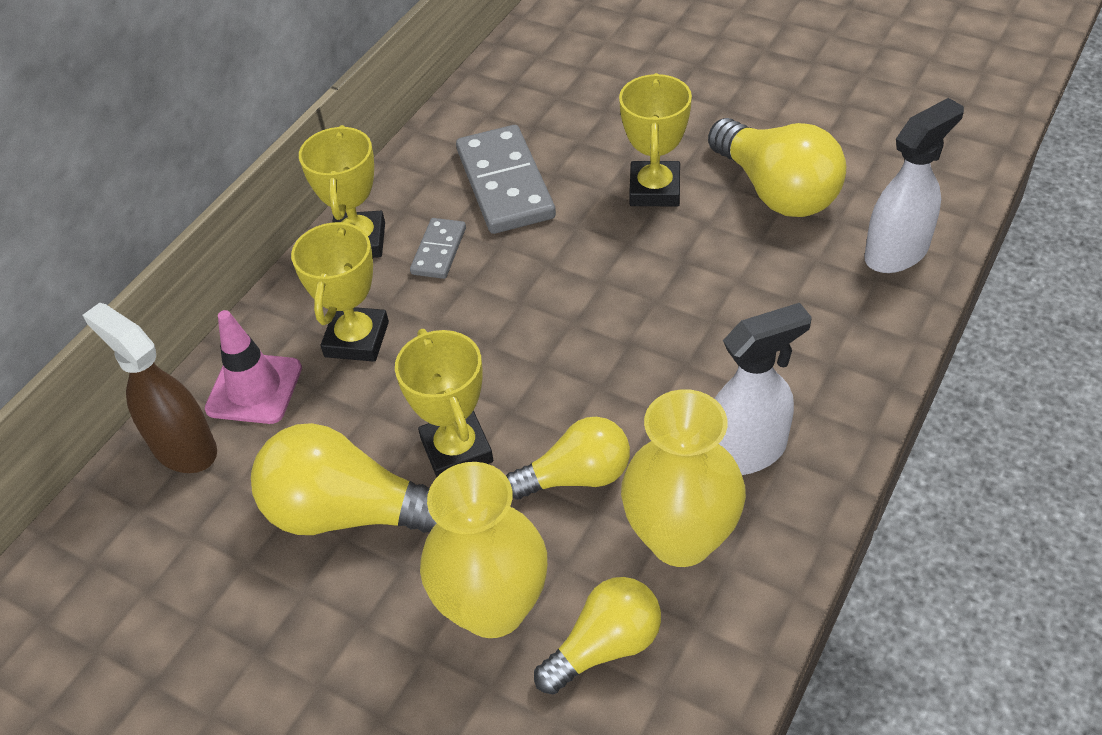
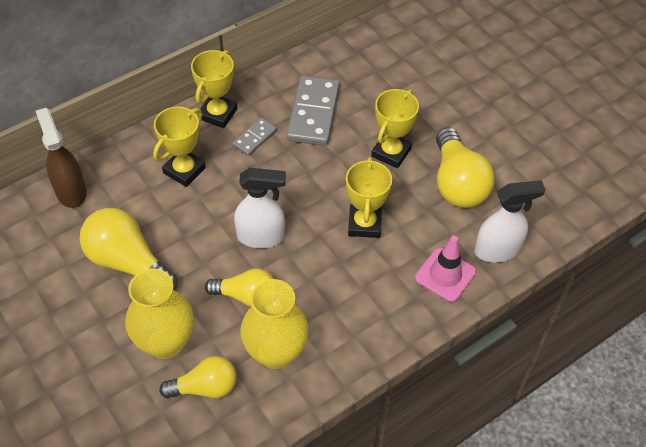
camera: 20 degrees right, 5 degrees up
pink traffic cone [205,310,302,424] -> pink traffic cone moved to [415,236,476,302]
yellow trophy [395,329,493,477] -> yellow trophy moved to [346,157,392,238]
white spray bottle [714,303,812,475] -> white spray bottle moved to [234,168,286,248]

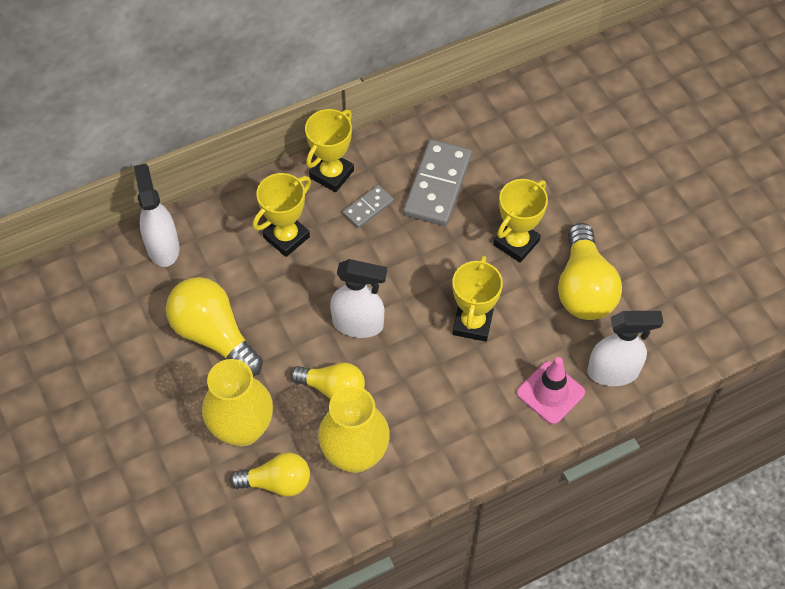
camera: 10 degrees right, 5 degrees up
brown spray bottle [36,108,87,208] -> white spray bottle [134,164,179,267]

